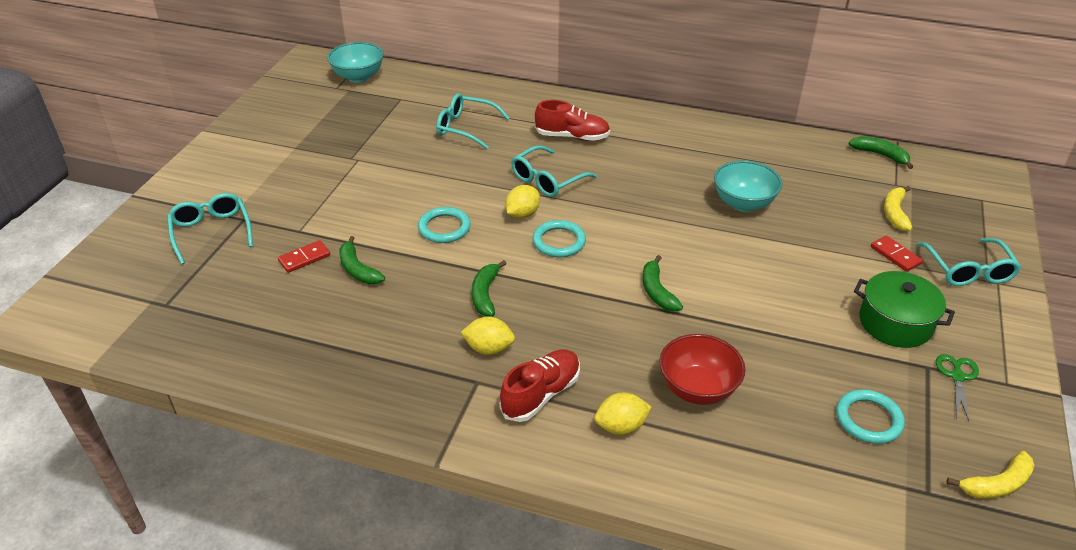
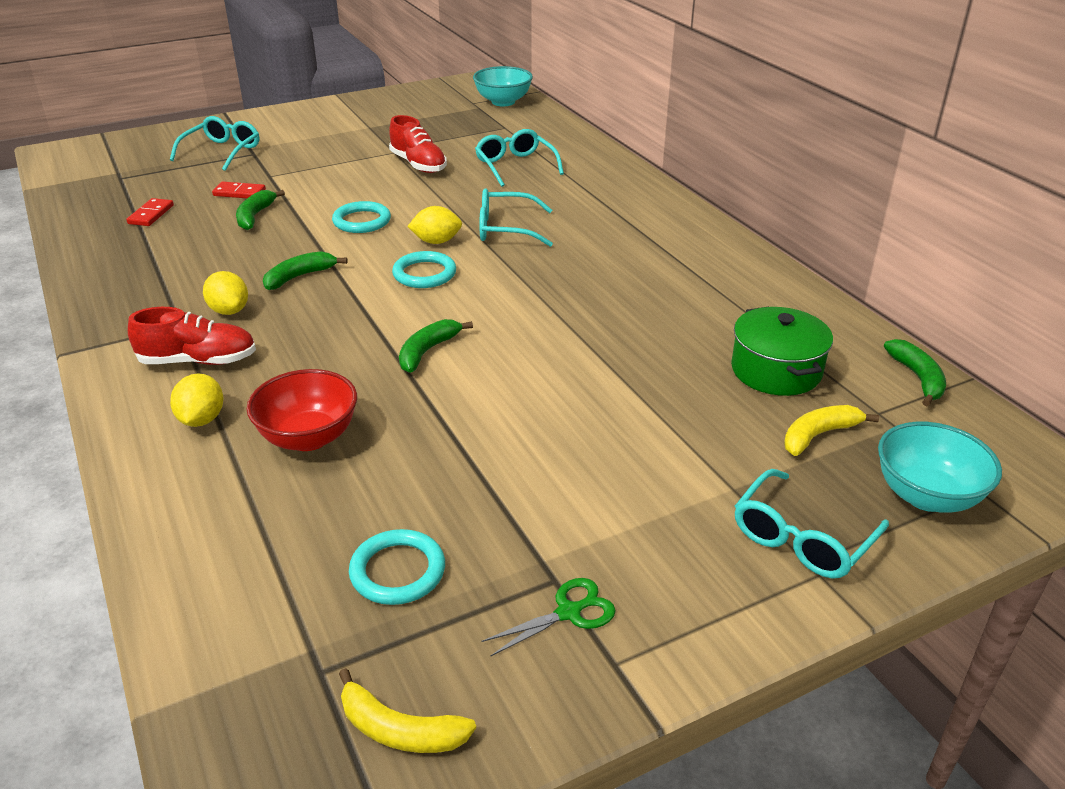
camera: 45 degrees right, 5 degrees down
red shoe [535,100,610,141] -> red shoe moved to [389,115,447,173]
yellow lemon [594,392,652,435] -> yellow lemon turned 60 degrees clockwise [170,374,223,427]
turquoise bowl [714,161,782,212] -> turquoise bowl moved to [878,422,1002,513]
green pot [854,271,955,348] -> green pot moved to [731,307,833,396]
red domino [871,236,923,272] -> red domino moved to [126,198,174,226]

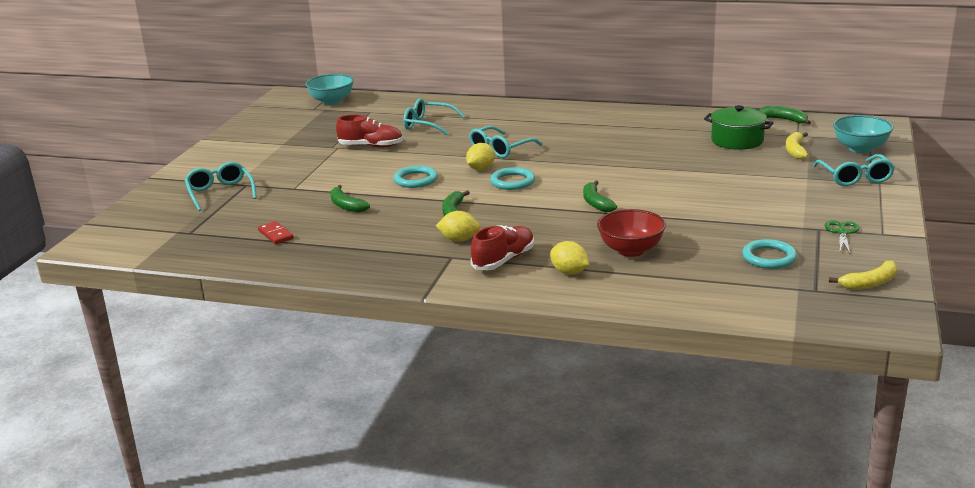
camera: 45 degrees left, 10 degrees down
red domino [212,182,266,198] -> none

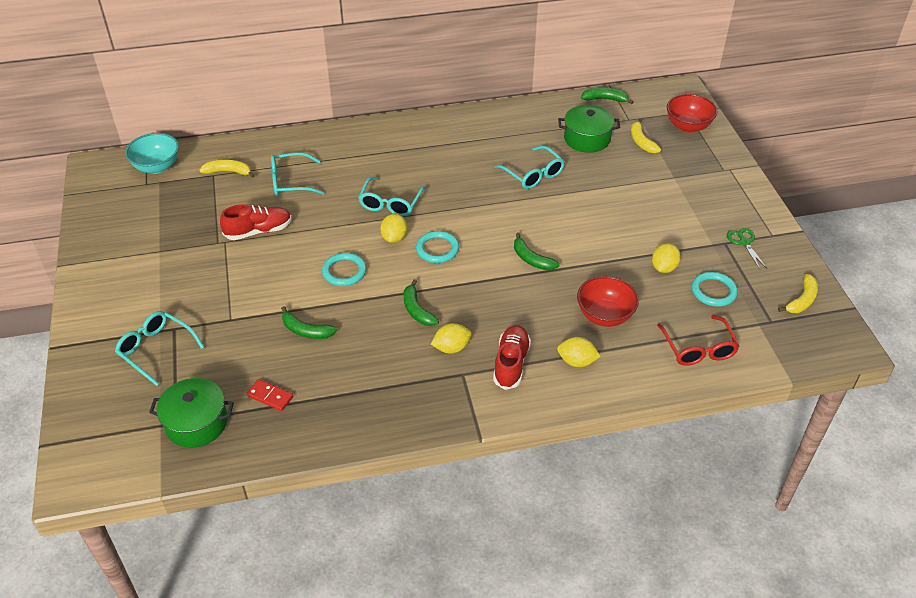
camera: 30 degrees left, 20 degrees up
turquoise glasses [813,154,895,186] -> turquoise glasses moved to [494,146,565,189]
turquoise bowl [833,115,893,153] -> red bowl [667,94,717,133]
none -> green pot [149,378,234,448]
none -> yellow banana [199,160,255,178]
none -> yellow lemon [652,243,681,273]
none -> red glasses [657,315,740,366]

